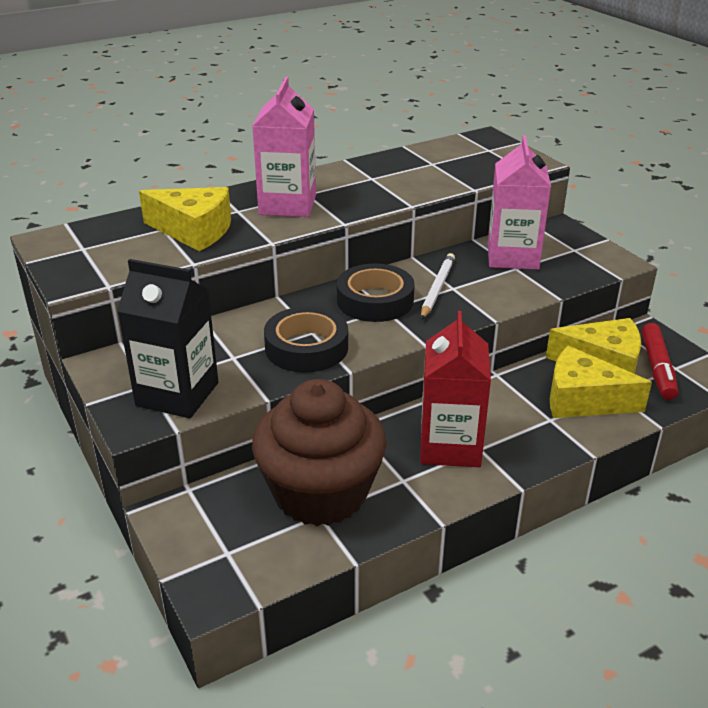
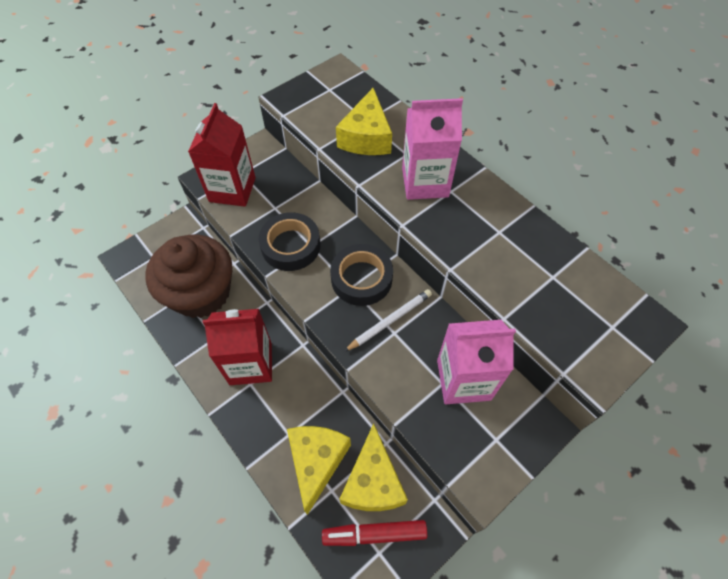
camera: 80 degrees right, 25 degrees up
black carton [117,259,218,418] -> red carton [188,103,256,207]
white pencil [421,253,455,320] -> white pencil turned 45 degrees counterclockwise [344,289,432,352]

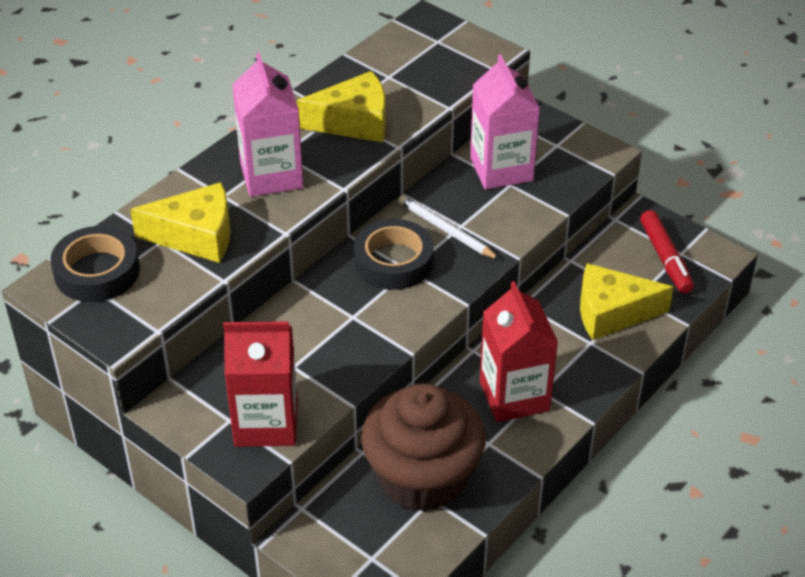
camera: 100 degrees left, 15 degrees down
black tape [259,212,320,271] -> black tape moved to [50,226,140,302]
yellow cheese [339,423,408,511] -> yellow cheese moved to [296,71,386,142]

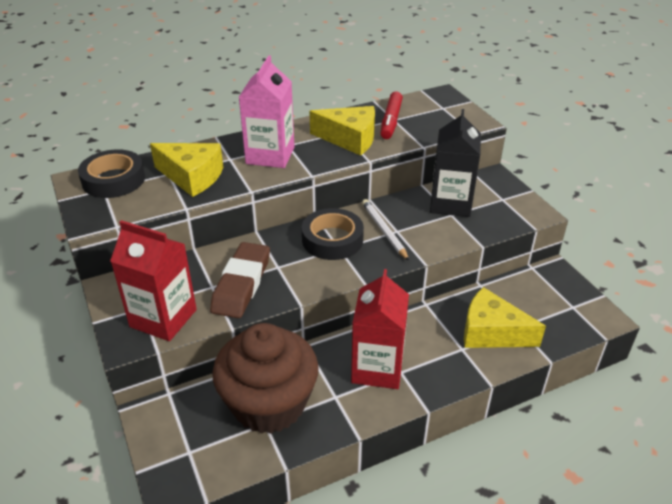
camera: 25 degrees right, 5 degrees down
pink carton [470,54,540,190] -> black carton [430,109,481,217]
red marker [640,210,694,294] -> red marker moved to [380,91,403,139]
none -> brown eraser [210,242,270,318]

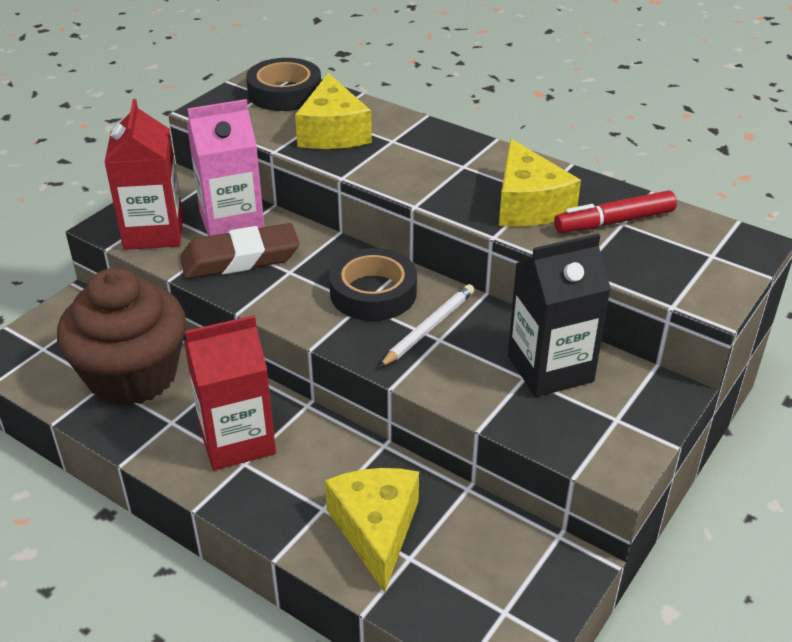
camera: 60 degrees right, 0 degrees up
pink carton [239,55,295,168] -> pink carton moved to [187,99,265,236]

